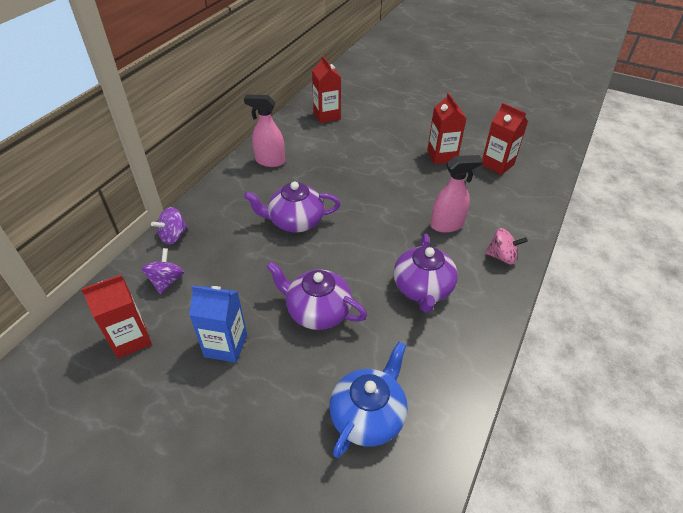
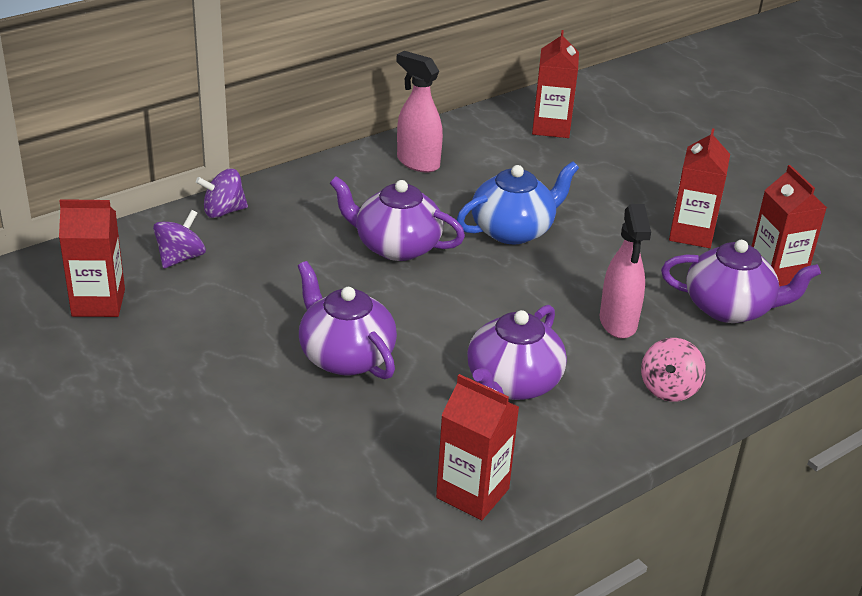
camera: 25 degrees right, 10 degrees down
blue carton [189,286,247,363] -> none
blue teapot [329,342,408,458] -> blue teapot moved to [457,161,579,244]
pink spray bottle [431,155,483,233] -> pink spray bottle turned 75 degrees clockwise [599,204,651,339]
pink spinning top [485,228,528,265] -> pink spinning top turned 75 degrees clockwise [641,338,706,402]
none -> red carton [436,374,519,520]
none -> purple teapot [661,240,821,323]

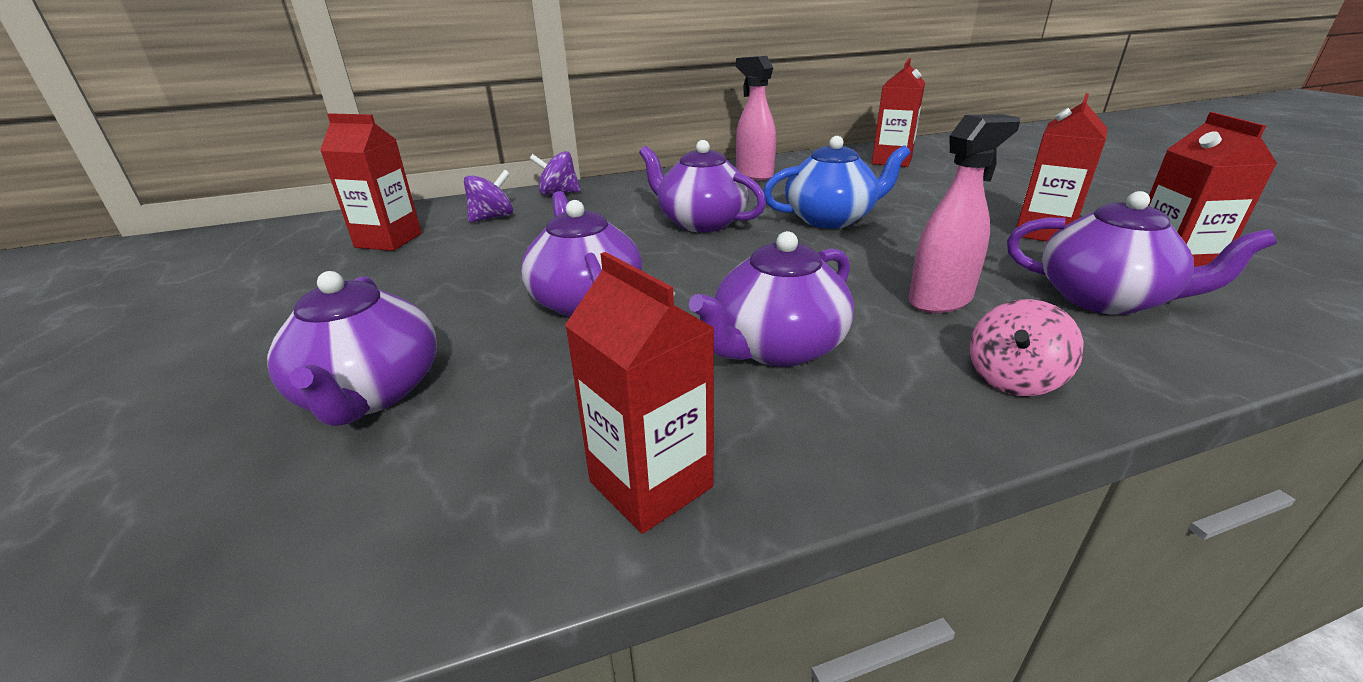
camera: 20 degrees right, 5 degrees down
pink spray bottle [599,204,651,339] -> pink spray bottle turned 135 degrees counterclockwise [909,114,1020,313]
none -> purple teapot [267,271,437,426]

